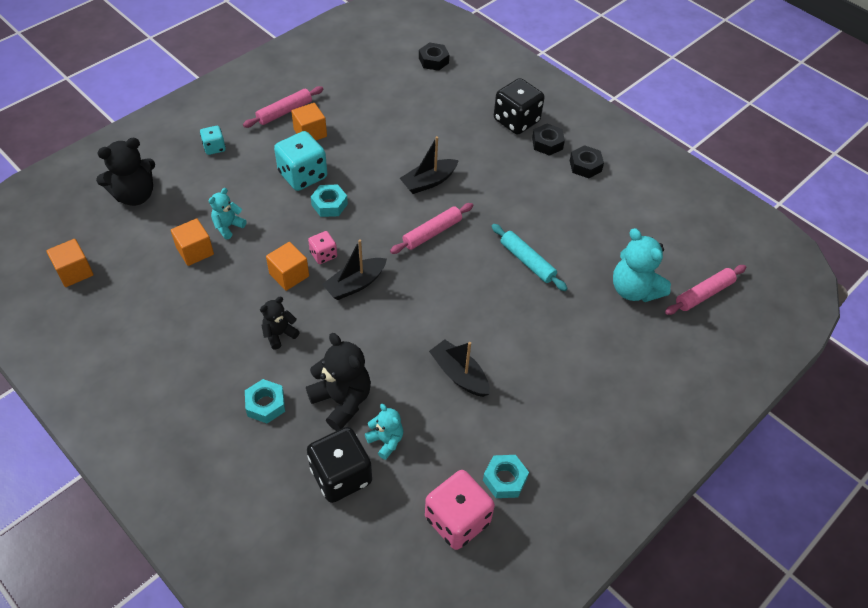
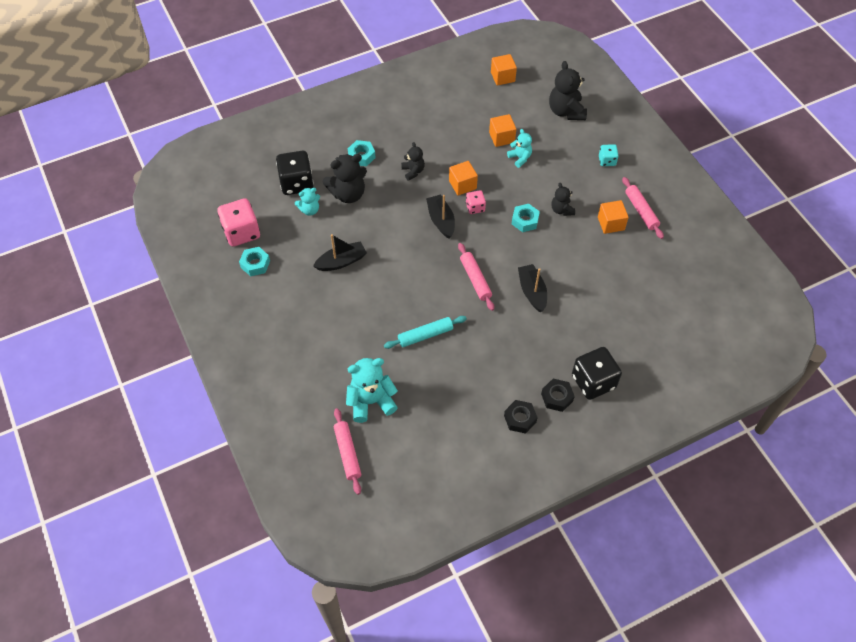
camera: 110 degrees right, 5 degrees up
turquoise dice [274,131,327,191] -> black teddy bear [551,183,575,216]
black nut [419,42,449,71] -> none

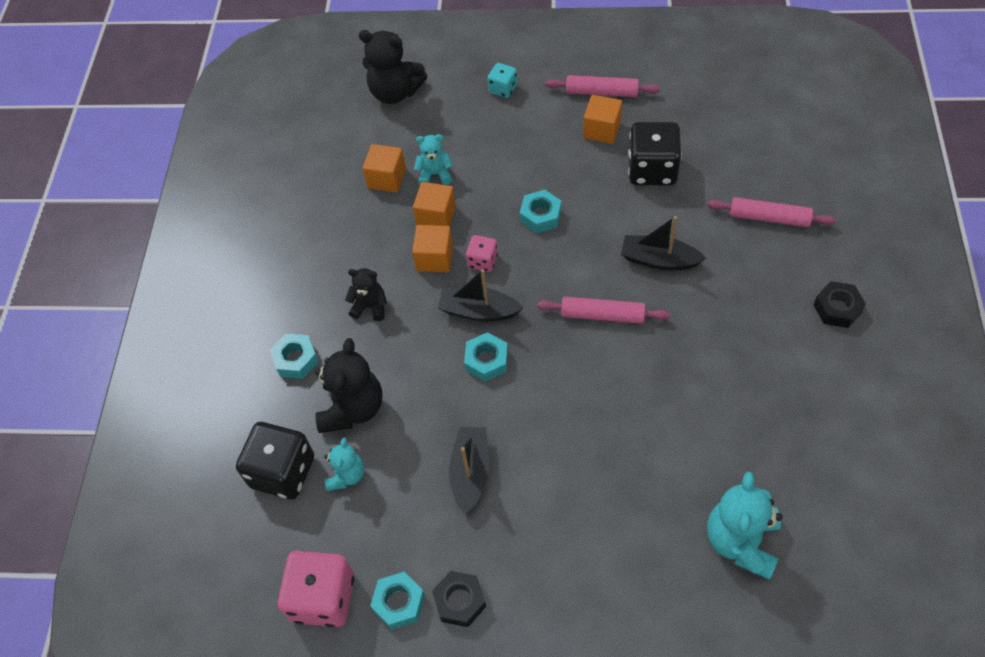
camera: 55 degrees left, 0 degrees up
pink rolling pin [334,408,361,495] -> pink rolling pin moved to [707,197,836,227]
turquoise rolling pin [384,316,467,349] -> none
orange cube [491,54,517,86] -> orange cube moved to [413,182,456,226]
black nut [504,400,538,434] -> black nut moved to [432,571,486,627]
black teddy bear [551,183,575,216] -> none
black dice [572,347,622,400] -> black dice moved to [628,122,682,185]
none -> turquoise nut [464,332,508,382]

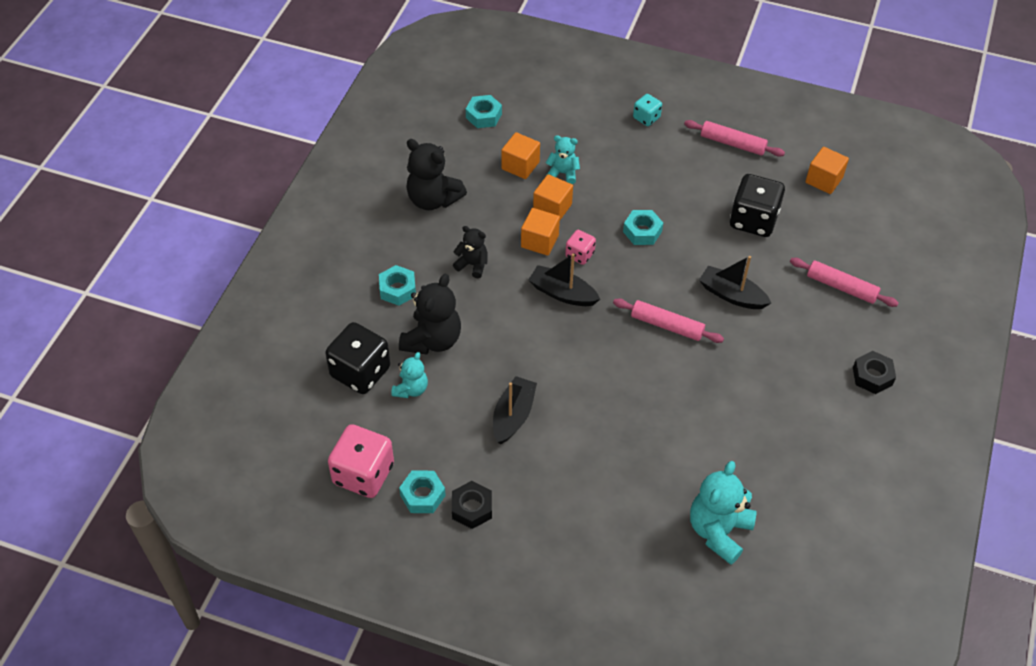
camera: 10 degrees right, 5 degrees down
black teddy bear [358,30,427,104] -> black teddy bear moved to [406,139,467,210]
turquoise nut [464,332,508,382] -> turquoise nut moved to [466,95,502,128]
orange cube [583,95,622,144] -> orange cube moved to [805,147,849,194]

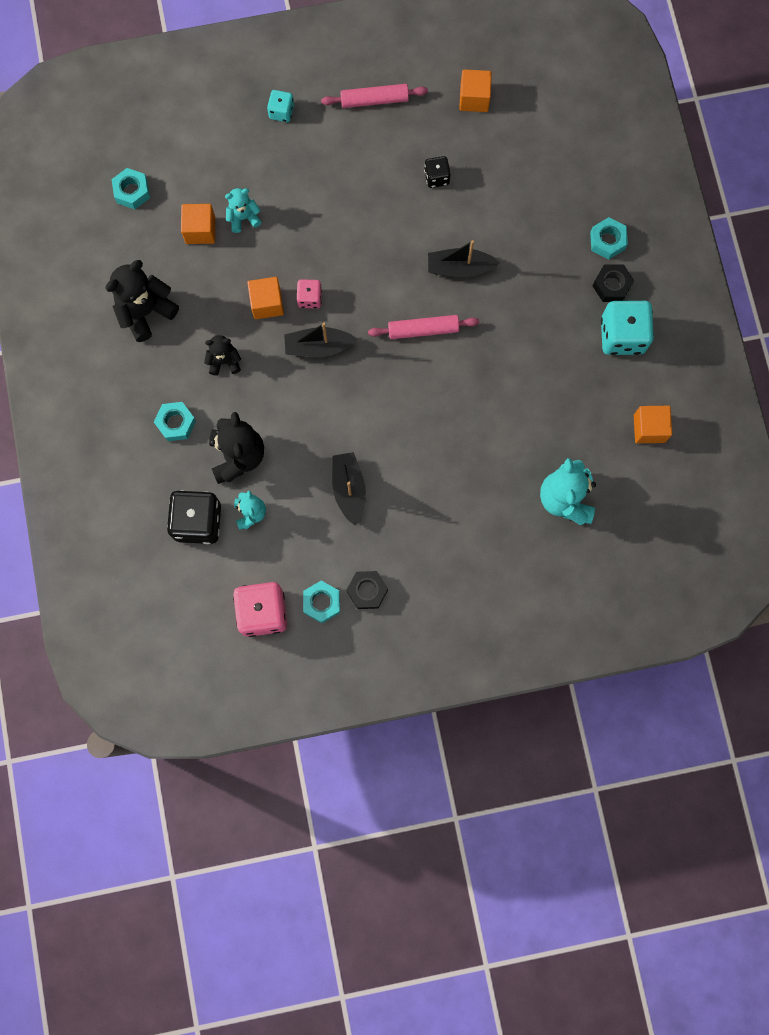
camera: 30 degrees left, 25 degrees up
black teddy bear [406,139,467,210] -> black teddy bear turned 135 degrees clockwise [105,260,179,342]
orange cube [533,174,573,220] -> orange cube moved to [634,406,672,443]
turquoise nut [623,210,663,245] -> turquoise nut moved to [590,217,628,259]
black dice [730,174,785,237] -> black dice [424,156,451,188], size x0.53
pink rolling pin [790,258,899,307] -> none
none -> turquoise dice [601,301,654,355]

